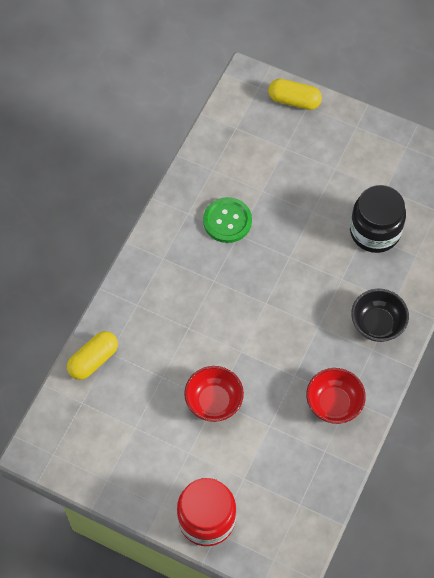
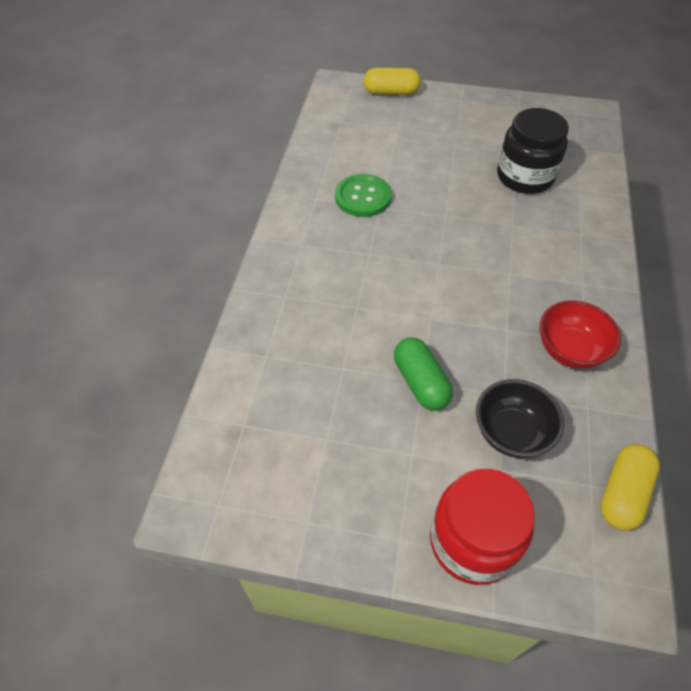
camera: 15 degrees left, 10 degrees down
yellow capsule [67,331,118,380] -> yellow capsule moved to [600,444,660,531]
red bowl [184,366,244,422] -> green capsule [394,337,453,411]
black bowl [351,289,409,342] -> black bowl moved to [476,379,564,458]

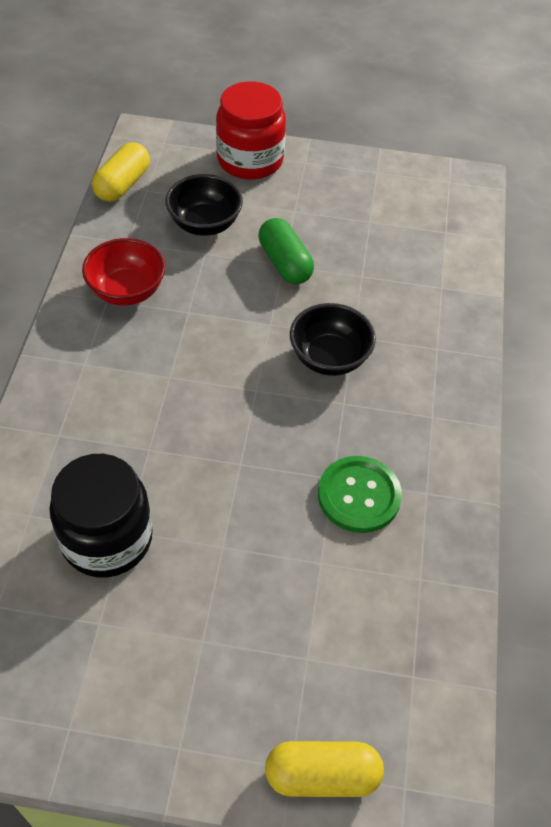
camera: 175 degrees right, 0 degrees up
none -> black bowl [290,303,376,376]

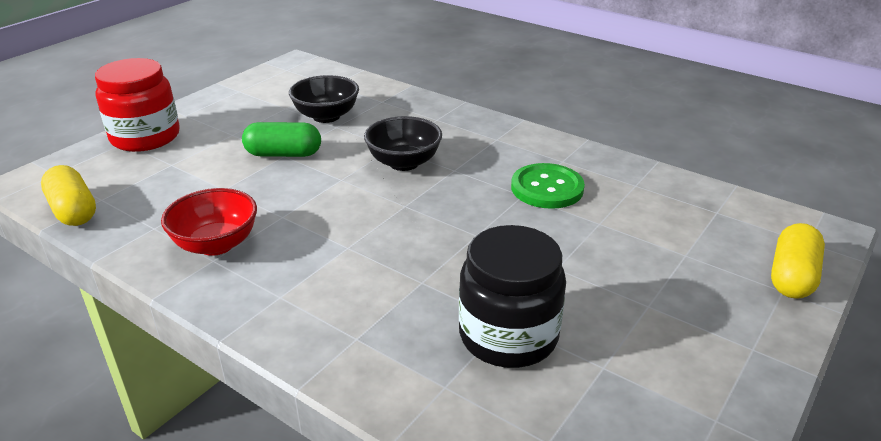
camera: 60 degrees left, 20 degrees down
black bowl [165,174,243,236] -> black bowl moved to [289,75,359,123]

